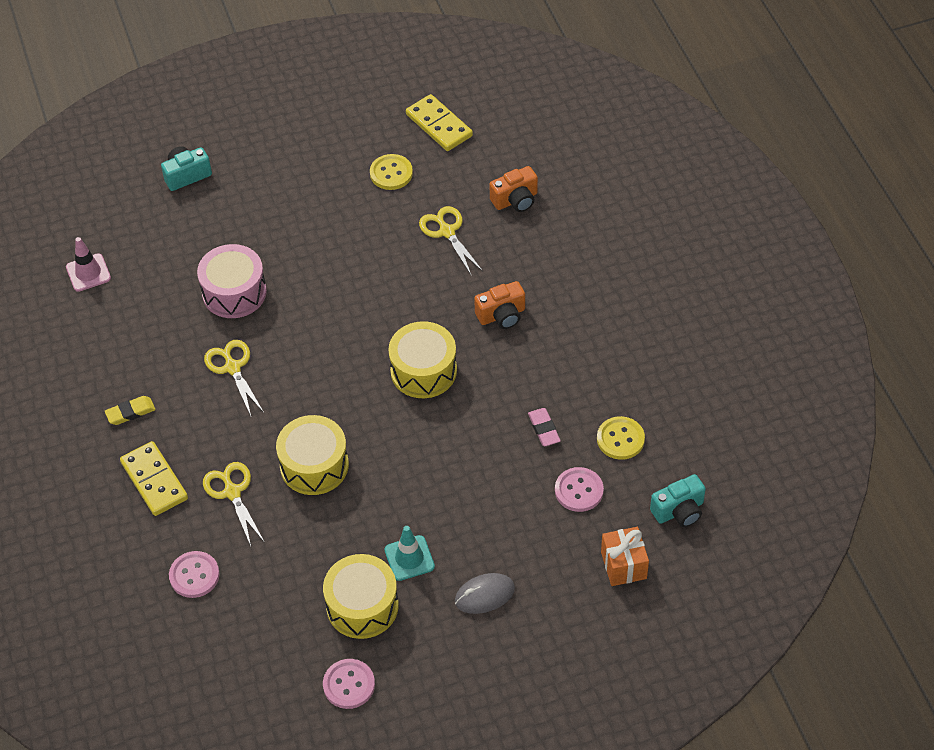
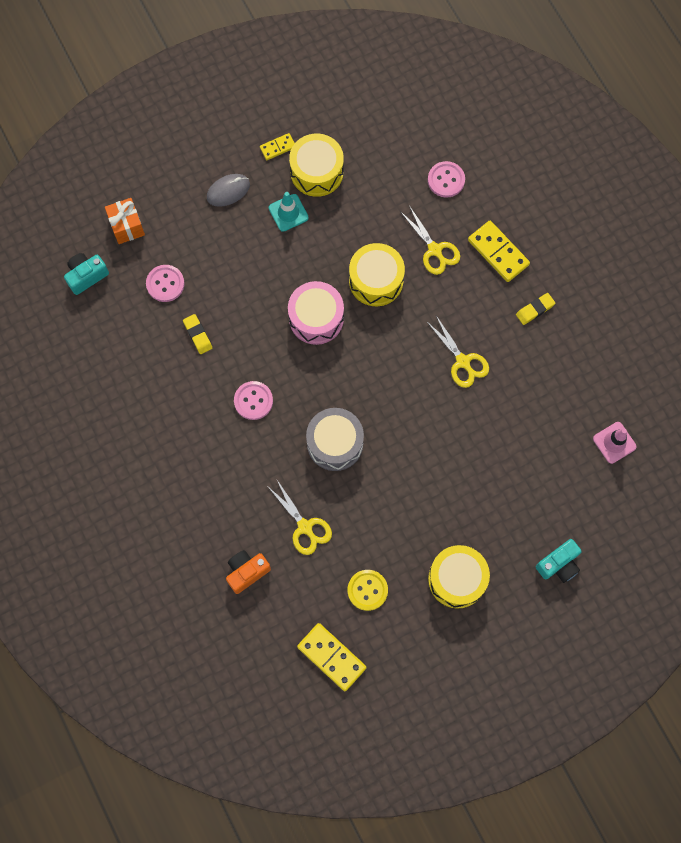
camera: 170 degrees right, 20 degrees up
pink drum [197,244,267,318] -> pink drum moved to [288,281,344,345]
pink button [323,659,375,709] -> pink button moved to [234,381,273,420]
yellow drum [388,321,457,398] -> yellow drum moved to [428,545,490,609]
orange camera [474,281,525,329] -> none
pink eraser [528,408,561,446] -> yellow eraser [183,314,212,354]
yellow button [597,416,645,460] -> none
none -> yellow domino [260,133,295,160]
none -> grey drum [306,408,364,471]

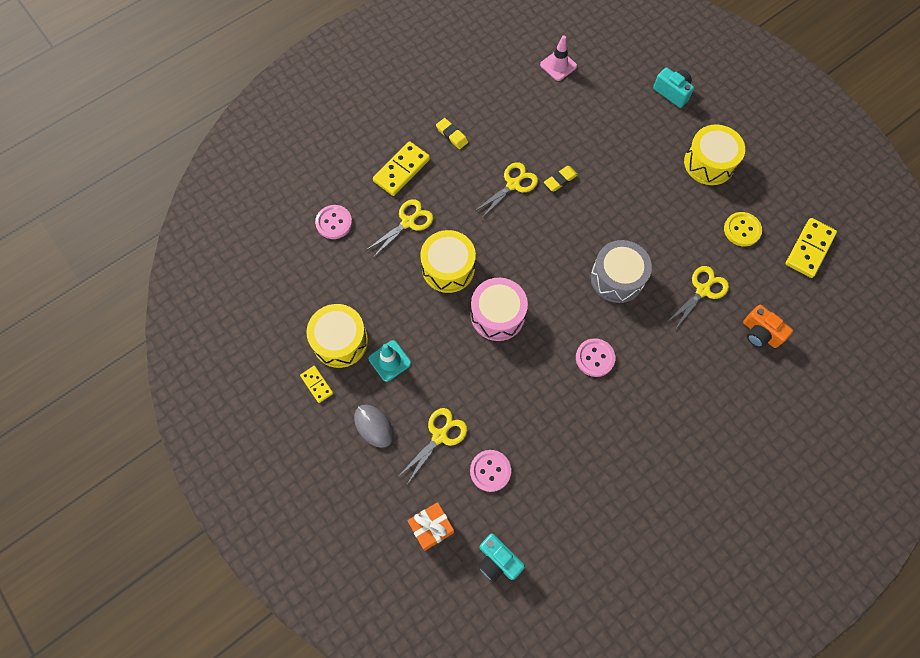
camera: 100 degrees left, 5 degrees down
yellow eraser [183,314,212,354] -> yellow eraser moved to [544,166,578,191]
none -> yellow scissors [398,408,467,483]

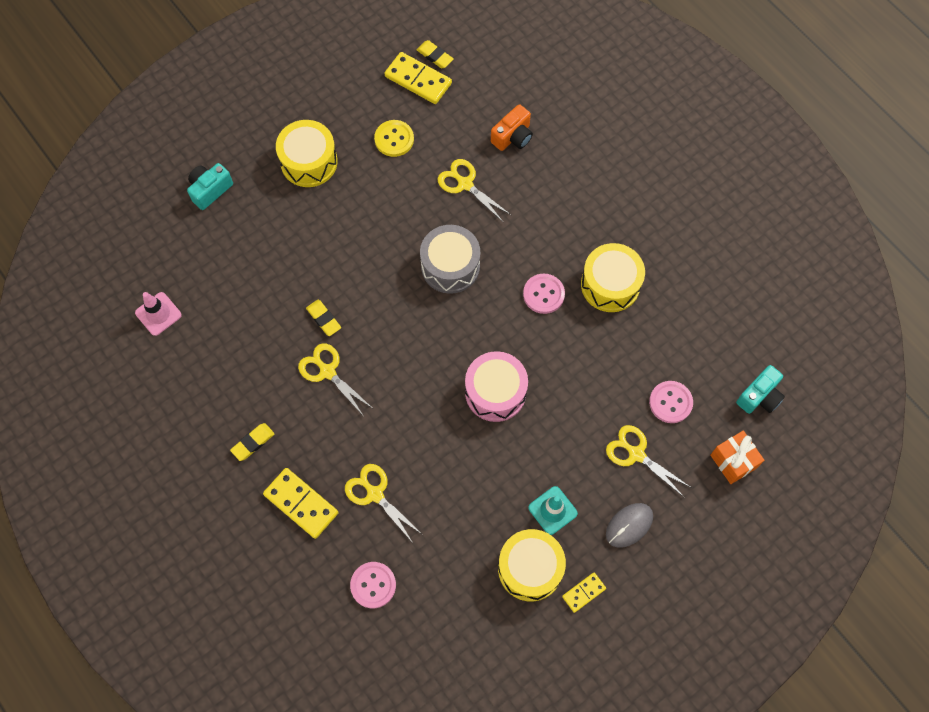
camera: 90 degrees left, 0 degrees up
yellow drum [420,230,476,293] -> yellow drum moved to [581,243,645,312]
none -> yellow eraser [416,40,454,68]

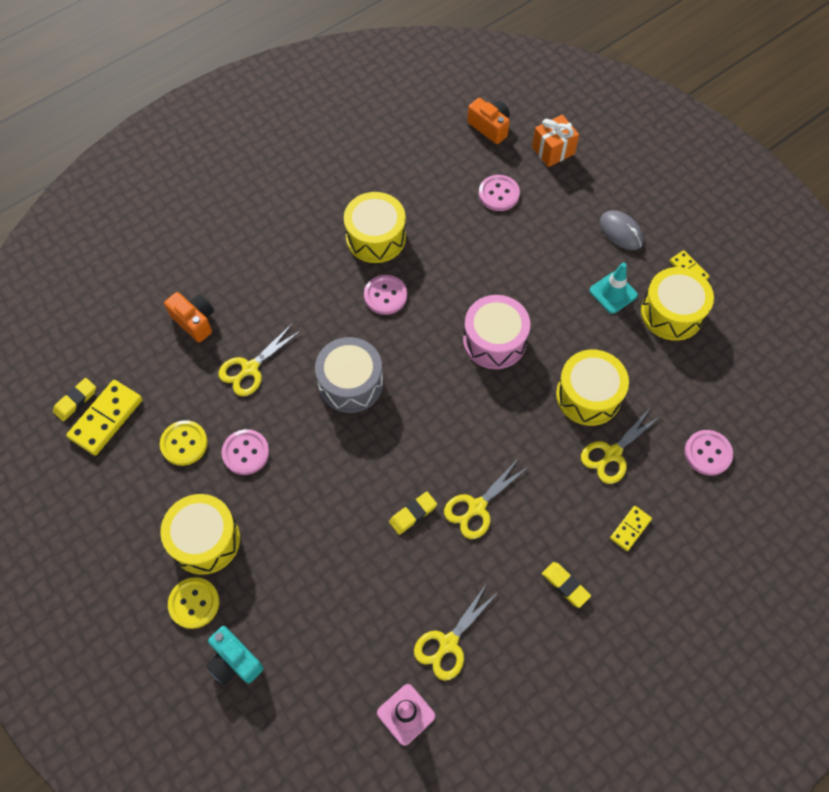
camera: 90 degrees left, 5 degrees down
yellow domino [263,468,338,539] -> yellow domino [610,506,652,551], size x0.56
yellow scissors [606,425,692,497] -> yellow scissors moved to [414,583,498,681]
turquoise camera [736,365,785,414] -> orange camera [467,98,510,144]
none -> yellow button [168,577,219,629]
none -> pink button [221,429,269,475]
none -> yellow drum [556,350,629,426]

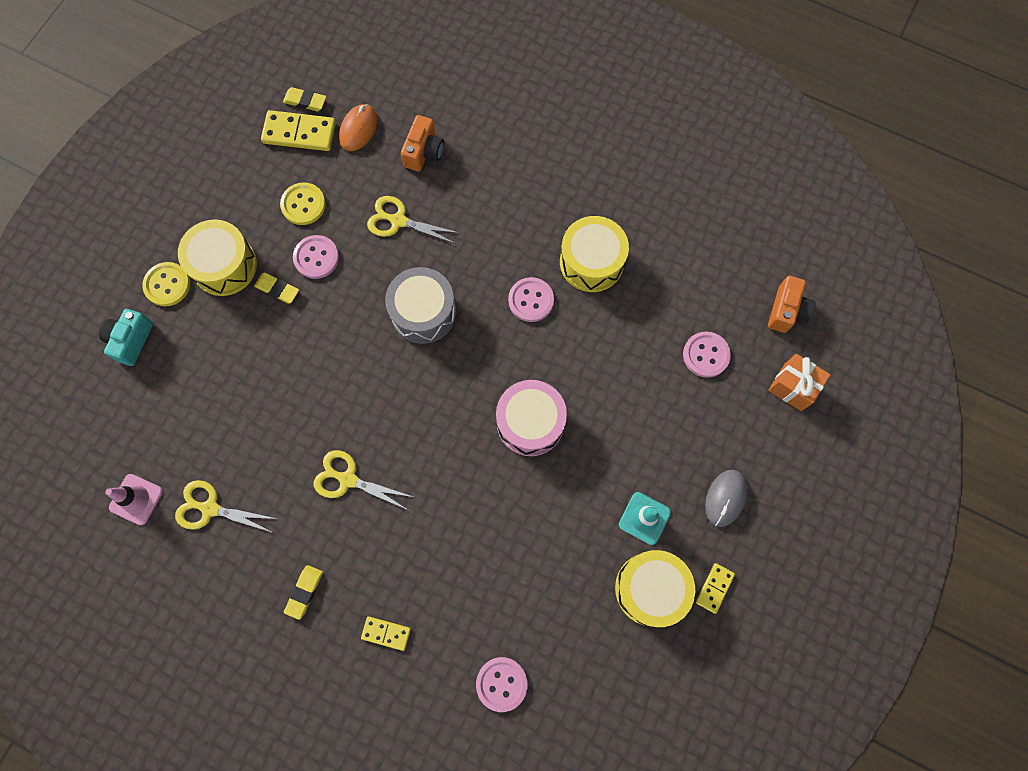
camera: 65 degrees right, 10 degrees up
yellow eraser [389,492,437,535] -> yellow eraser moved to [254,273,299,304]
yellow drum [556,350,629,426] -> none
yellow scissors [581,407,662,484] -> none
none -> orange mouse [339,104,377,151]

